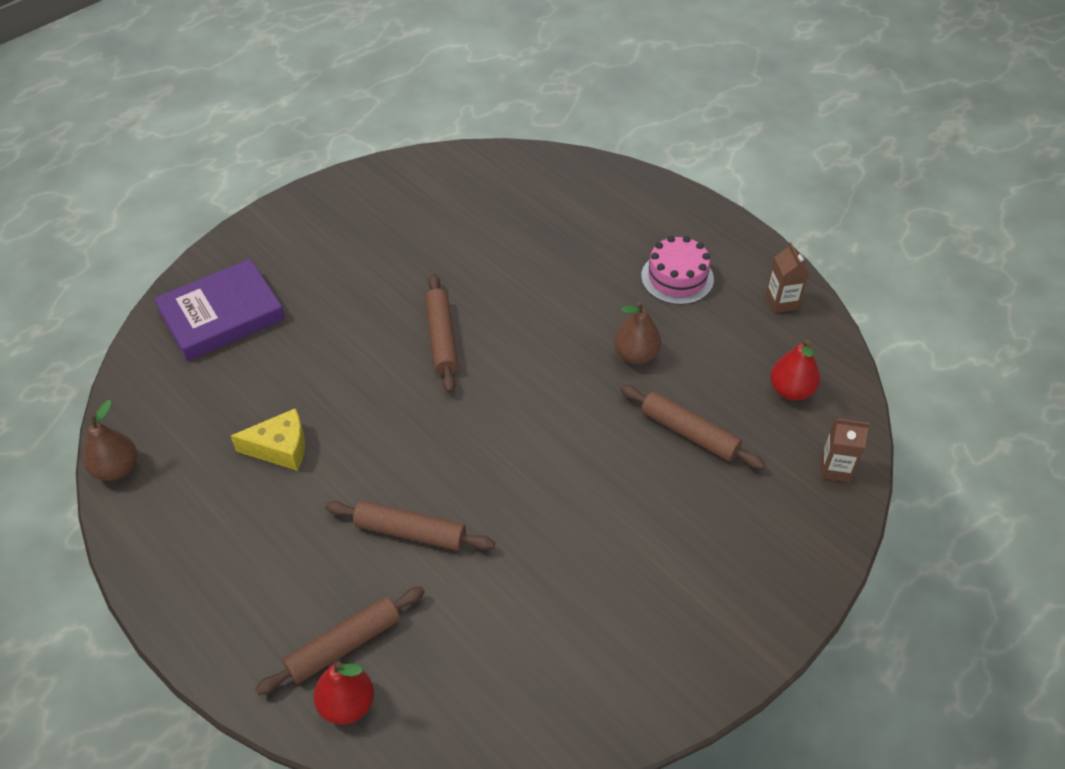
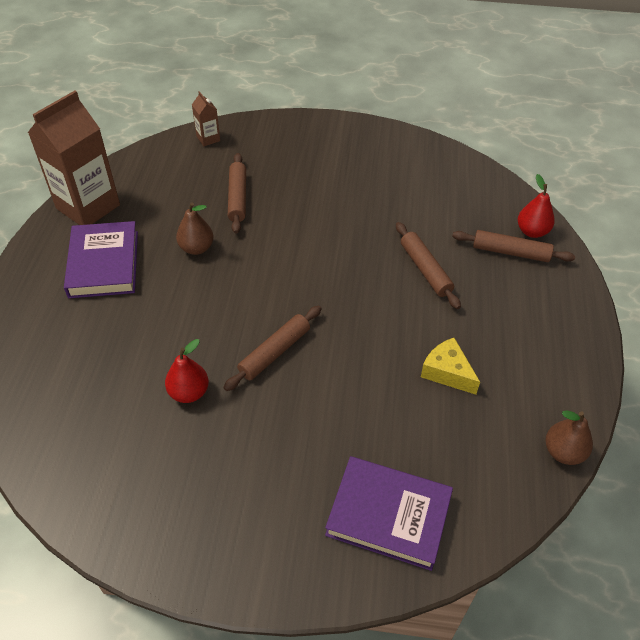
camera: 130 degrees left, 0 degrees up
pink cake [641,236,714,305] -> purple book [64,221,138,298]
brown carton [766,243,809,313] -> brown carton [28,91,120,225], size x2.26
red pear [770,339,820,401] -> red pear moved to [165,339,209,403]

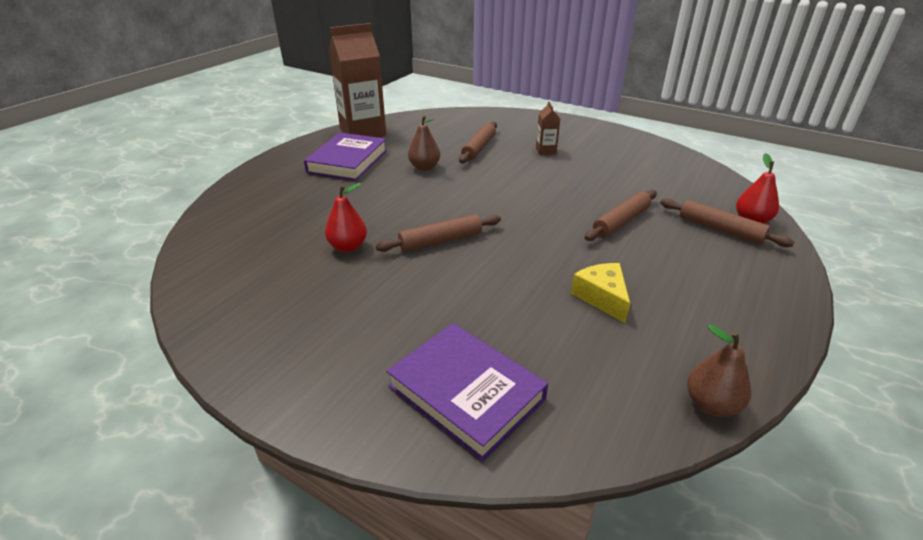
camera: 25 degrees right, 15 degrees down
brown carton [192,91,220,146] -> brown carton moved to [536,101,560,155]
brown rolling pin [396,222,461,309] -> brown rolling pin turned 45 degrees clockwise [585,190,657,241]

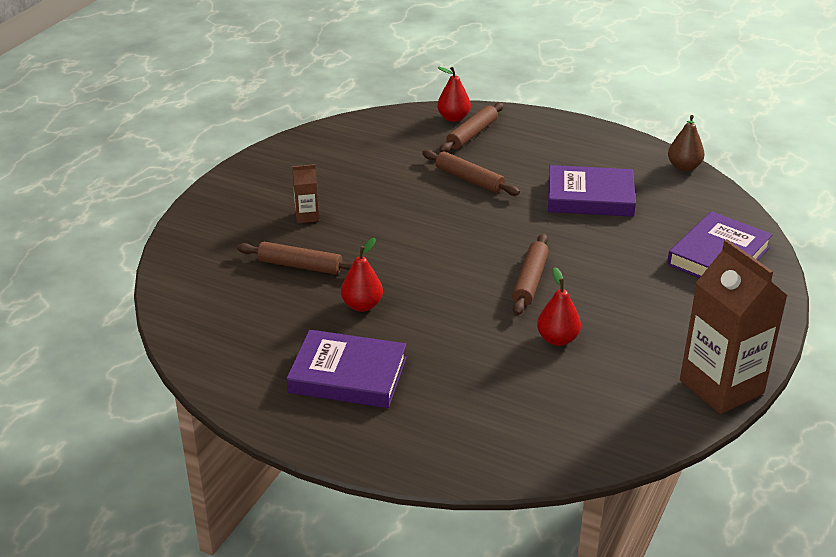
camera: 95 degrees left, 0 degrees up
brown carton [329,23,386,137] -> brown carton moved to [680,239,788,414]
brown rolling pin [376,214,501,252] -> brown rolling pin turned 45 degrees clockwise [512,234,549,315]
brown pear [408,115,440,171] -> red pear [341,238,383,312]
yellow cheese [571,263,630,323] -> purple book [548,165,636,217]

